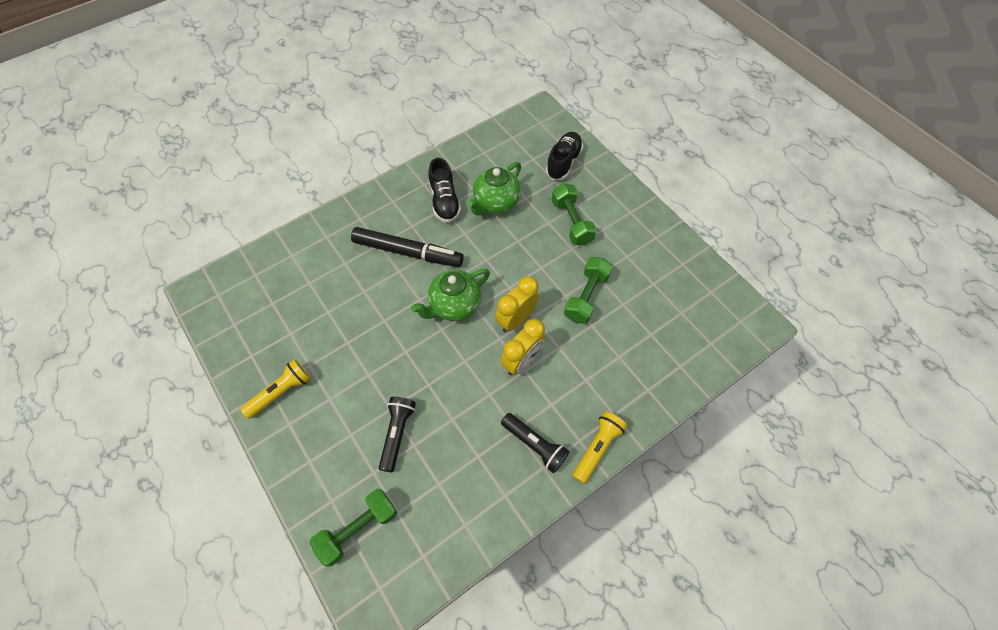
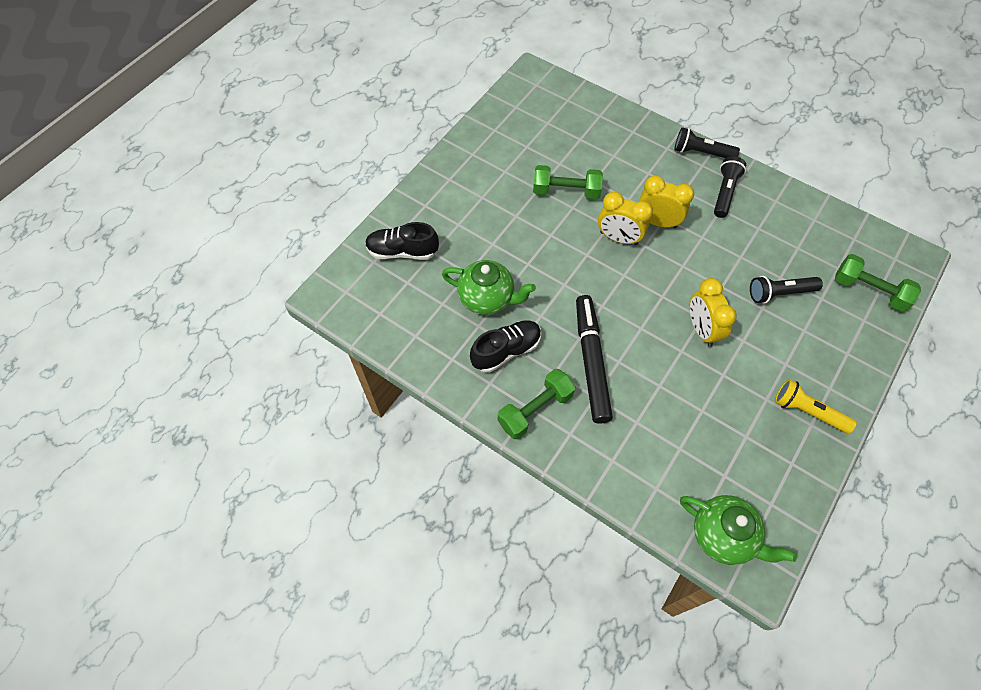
camera: 110 degrees left, 0 degrees up
green teapot [411,269,490,321] -> green teapot moved to [680,495,797,565]
green dumbbell [552,183,597,246] -> green dumbbell moved to [498,369,575,439]
yellow flashlight [573,411,627,484] -> black flashlight [674,127,740,158]
none -> yellow clock [690,278,736,347]

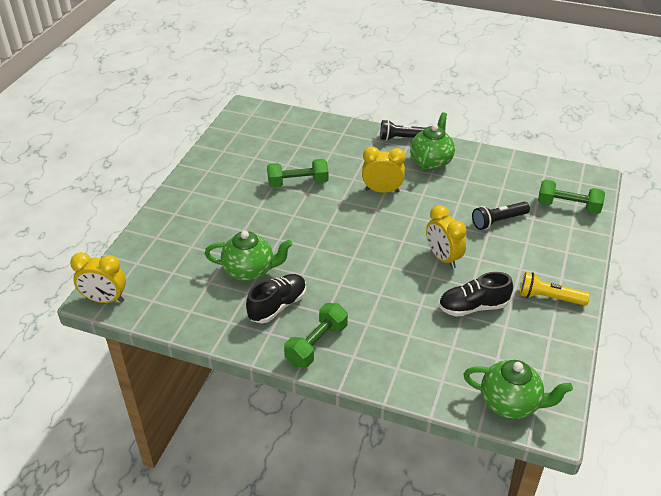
camera: 15 degrees left, 20 degrees down
black shoe [365,222,439,260] -> black shoe moved to [439,272,513,317]
black marker [576,295,613,424] -> none
yellow clock [598,192,653,245] -> yellow clock moved to [70,252,126,303]
black flashlight [714,156,746,218] -> green teapot [410,112,455,172]

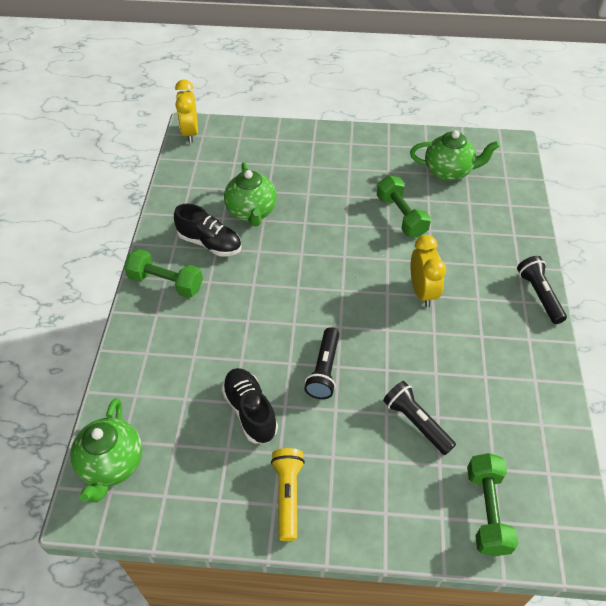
camera: 75 degrees right, 10 degrees up
green teapot [410,112,455,172] -> green teapot moved to [410,130,500,181]
yellow clock [426,205,467,268] -> black flashlight [304,327,339,399]

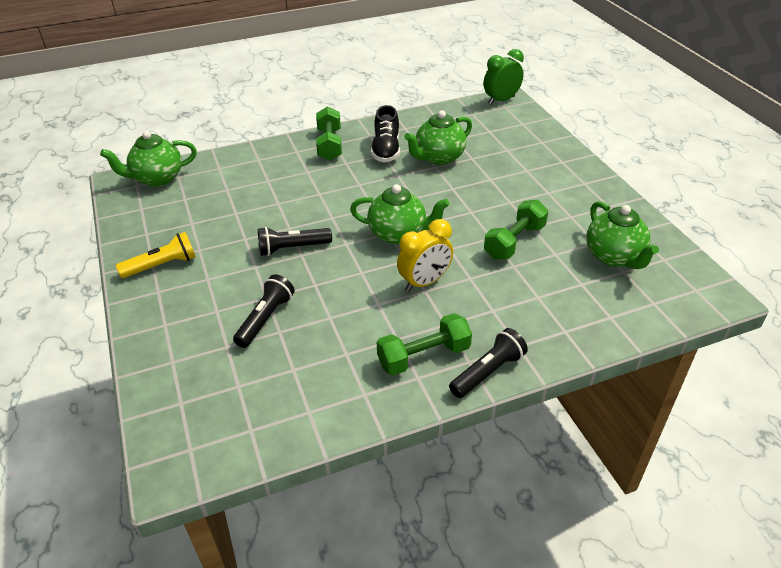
camera: 65 degrees right, 10 degrees down
yellow clock [175,79,198,143] -> green clock [484,49,524,105]
black shoe [222,368,278,443] -> none
green dumbbell [467,453,518,556] -> green dumbbell moved to [377,313,472,376]
none -> green teapot [350,184,449,245]

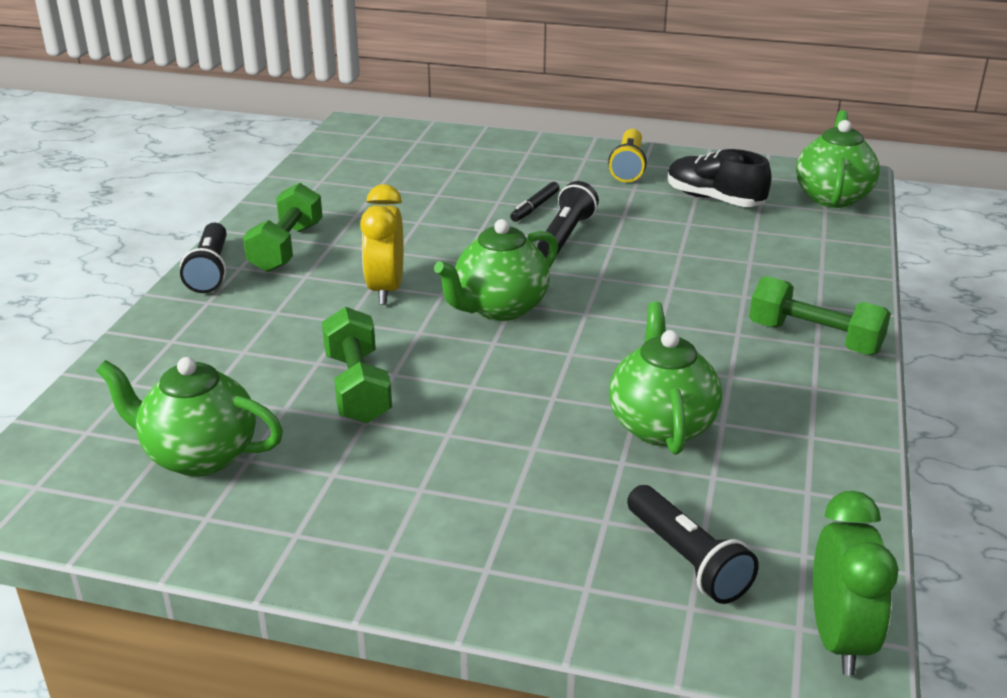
camera: 125 degrees right, 10 degrees down
black flashlight [233,274,295,348] -> black flashlight moved to [627,485,759,604]
black shoe [371,105,400,162] -> black shoe moved to [668,149,771,207]
none -> black marker [510,182,560,222]

